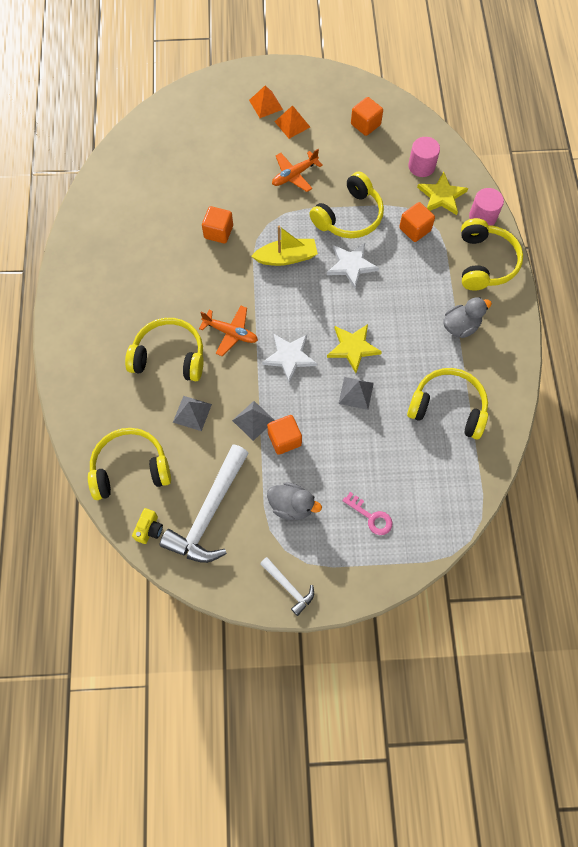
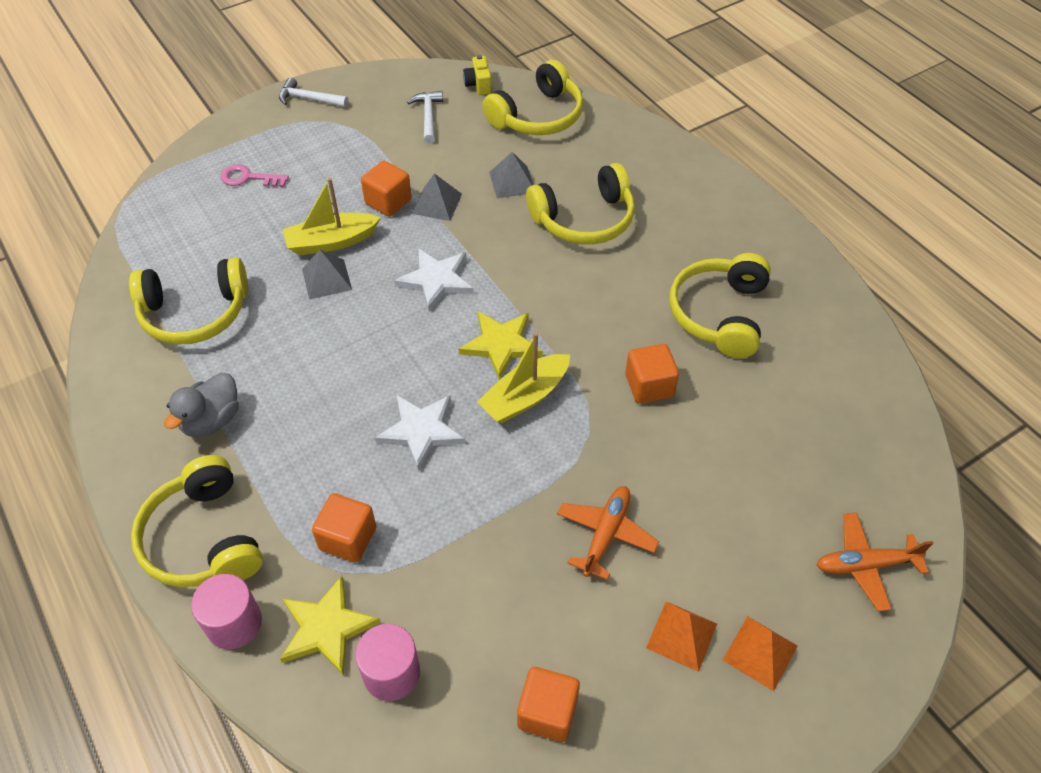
camera: 150 degrees right, 15 degrees down
white hammer [160,444,249,563] -> white hammer [407,91,443,144], size x0.50
orange plane [199,305,258,356] -> orange plane moved to [817,512,933,611]
grey duck [267,482,322,520] -> none
yellow headphones [309,172,384,238] -> yellow headphones moved to [669,253,771,358]
yellow star [327,324,382,373] -> yellow star moved to [459,312,543,380]
none -> yellow boat [283,178,381,255]

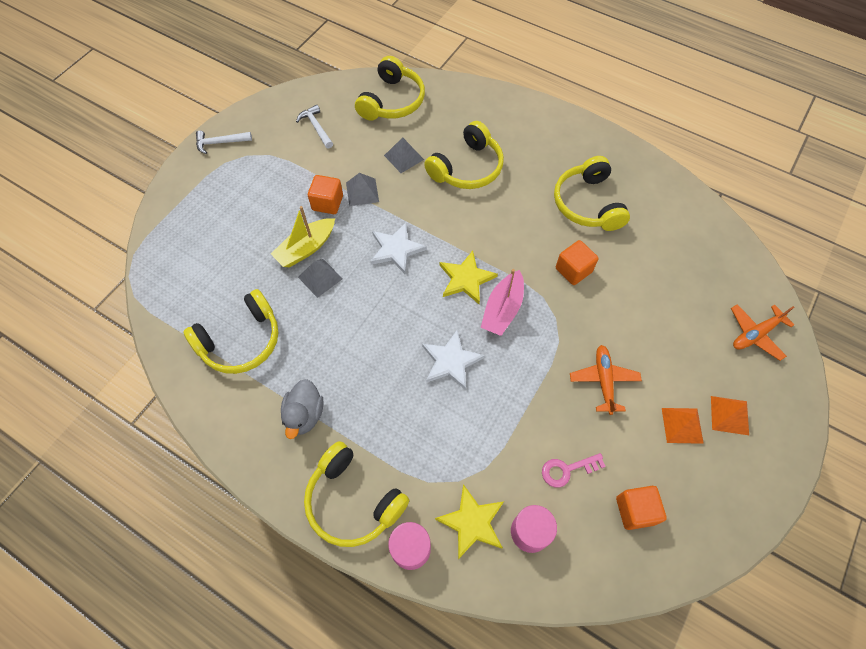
camera: 25 degrees left, 10 degrees up
pink key [220,164,289,187] -> pink key moved to [542,453,606,487]
orange cube [312,493,376,563] -> none
yellow camera [463,55,492,95] -> none
yellow boat [477,332,570,424] -> pink boat [481,269,524,336]

